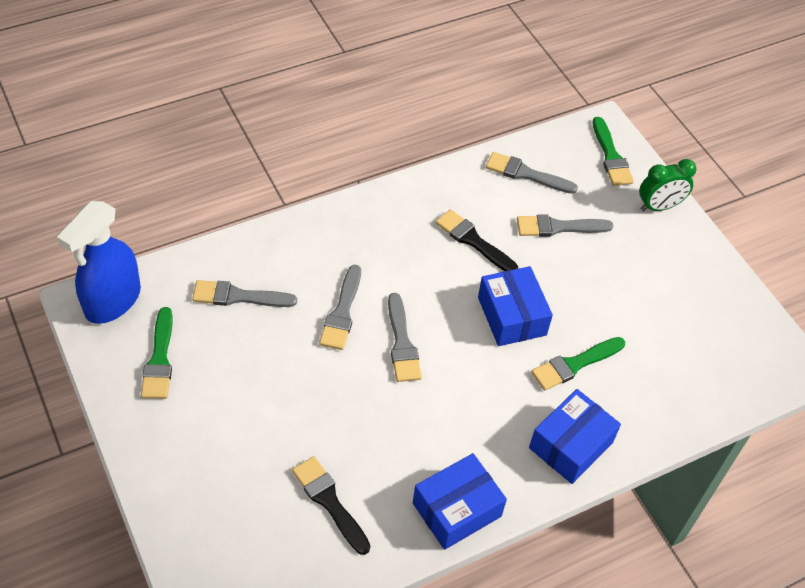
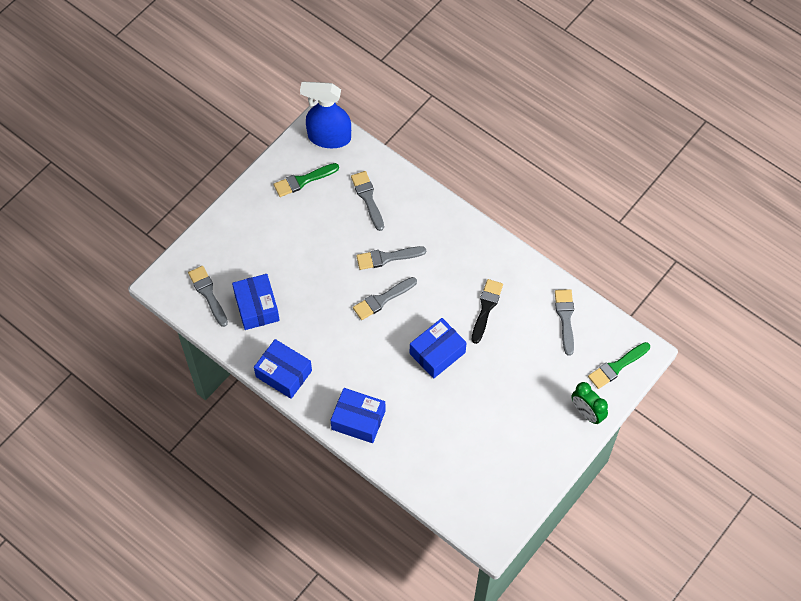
camera: 70 degrees right, 10 degrees up
black brush [292,456,370,555] -> blue box [232,274,280,330]
grey brush [517,214,613,237] -> grey brush moved to [188,266,228,327]
green brush [531,337,625,391] -> none

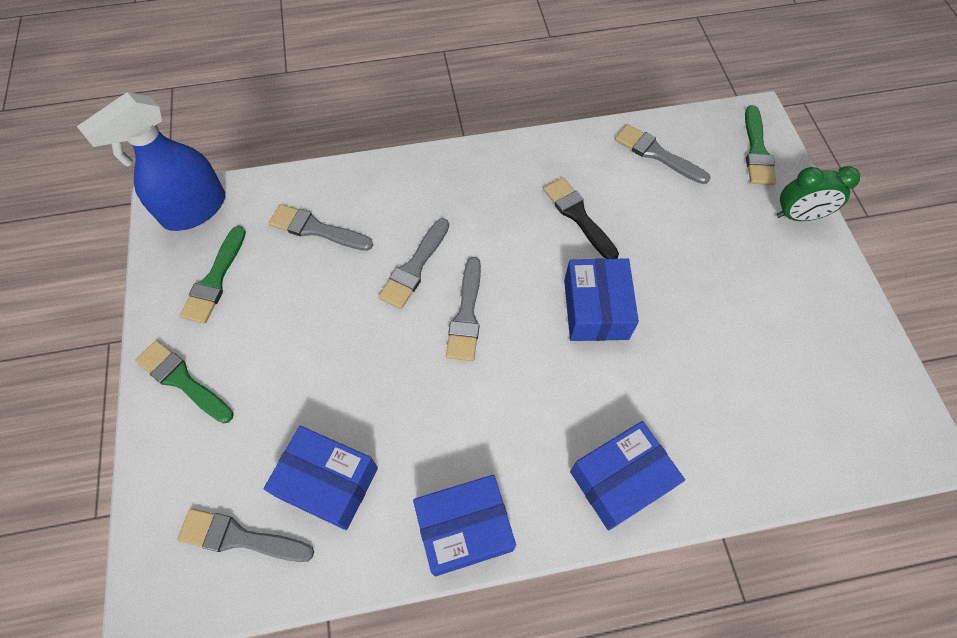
camera: 50 degrees left, 0 degrees up
none -> green brush [135,340,234,423]

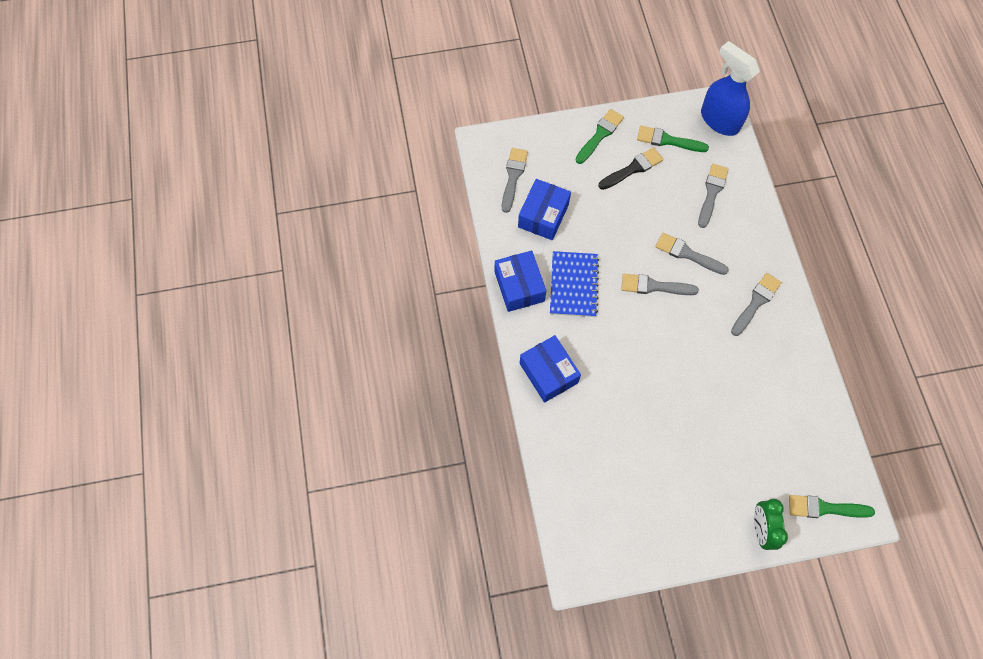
camera: 90 degrees right, 5 degrees up
black brush [543,178,619,259] -> black brush moved to [598,147,663,190]
blue box [564,258,639,341] -> none
grey brush [615,124,710,184] -> grey brush moved to [731,273,782,336]
none -> blue notebook [550,251,599,317]

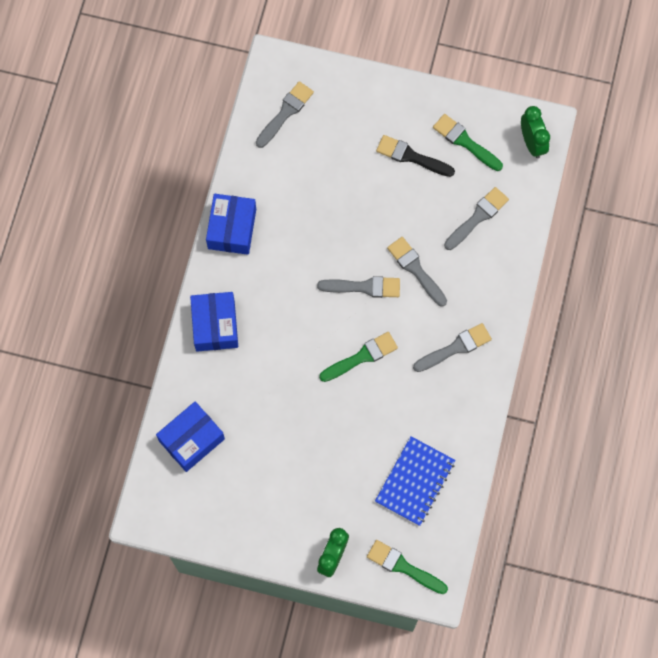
camera: 25 degrees right, 5 degrees up
blue box [518,179,571,240] -> blue box moved to [156,402,225,472]
blue notebook [550,251,599,317] -> blue notebook moved to [375,436,455,526]
green brush [576,109,624,164] -> green brush moved to [319,332,398,382]
black brush [598,147,663,190] -> black brush turned 150 degrees counterclockwise [376,135,455,177]
grey brush [621,274,699,295] -> grey brush turned 150 degrees clockwise [317,276,400,298]
blue spray bottle [701,41,760,136] -> green clock [521,106,550,158]

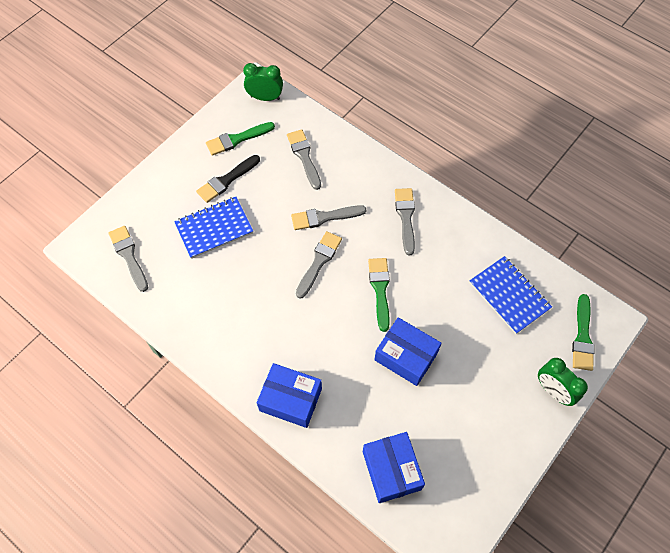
camera: 65 degrees left, 10 degrees down
blue box [206,194,256,255] -> blue box moved to [374,317,442,386]
green brush [367,540,448,594] -> green brush turned 45 degrees counterclockwise [572,294,595,371]
none -> blue notebook [174,197,253,259]

